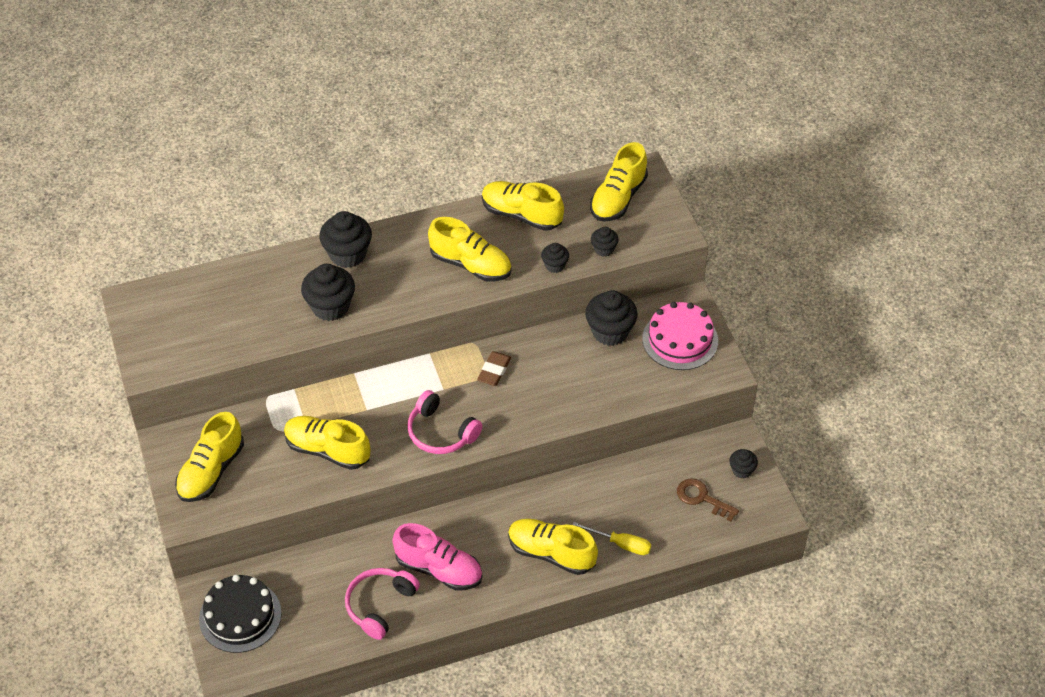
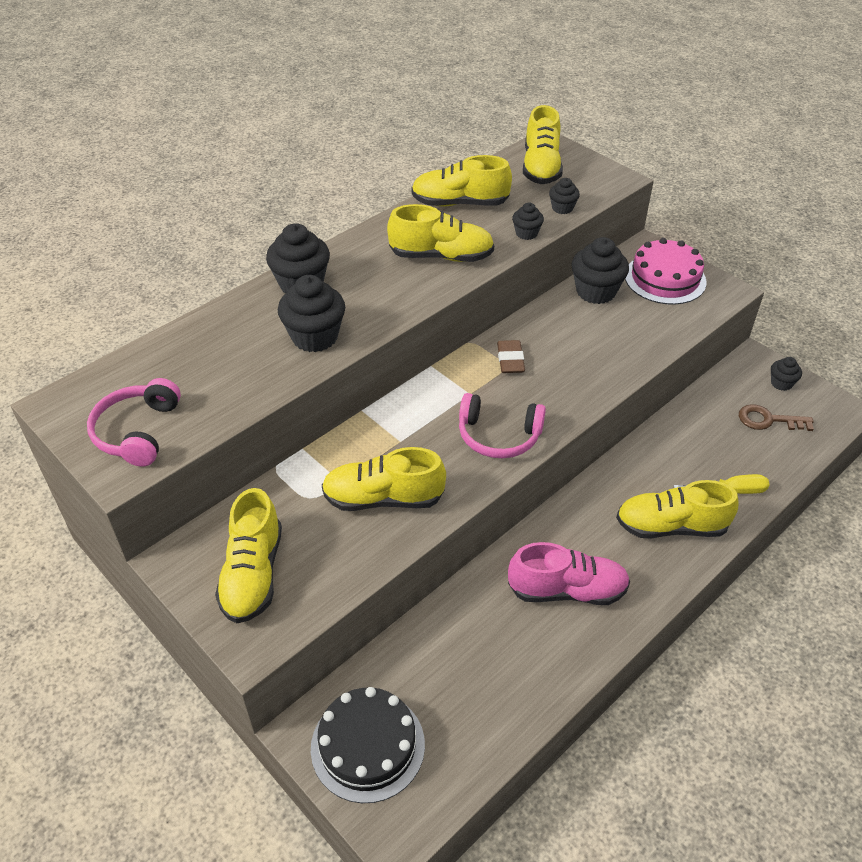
camera: 25 degrees left, 5 degrees down
pink headphones [345,568,420,640] -> pink headphones moved to [87,378,181,466]

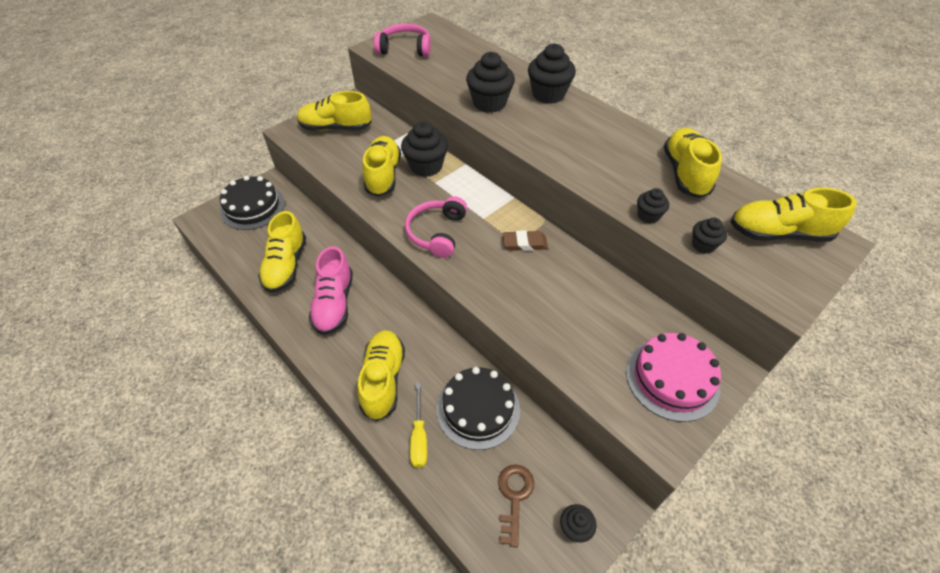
camera: 90 degrees right, 5 degrees up
yellow shoe [387,204,494,262] -> yellow shoe moved to [258,211,306,293]
black cupcake [572,237,629,304] -> black cupcake moved to [401,121,448,177]
none -> black cake [437,367,520,450]

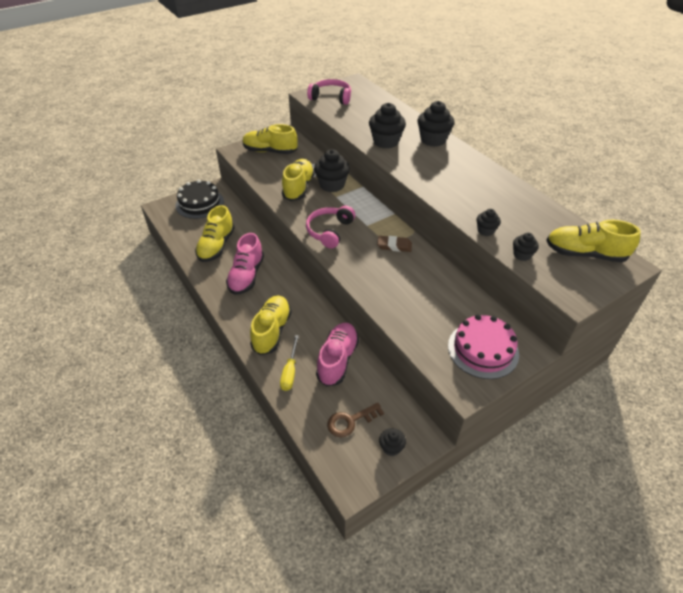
camera: 10 degrees right, 5 degrees down
black cake [437,367,520,450] -> pink shoe [316,323,359,386]
brown key [498,464,534,547] -> brown key turned 135 degrees counterclockwise [327,403,384,437]
yellow shoe [664,128,722,198] -> none

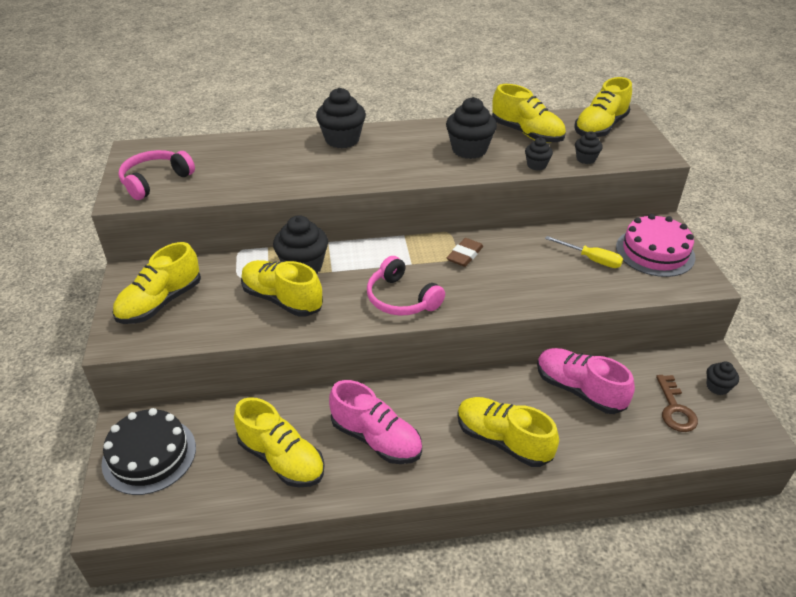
camera: 65 degrees left, 5 degrees down
yellow screwdriver [280,335,299,391] -> yellow screwdriver moved to [545,236,623,268]
black cupcake [369,103,406,149] -> black cupcake moved to [446,97,497,159]
none -> yellow shoe [492,84,566,143]

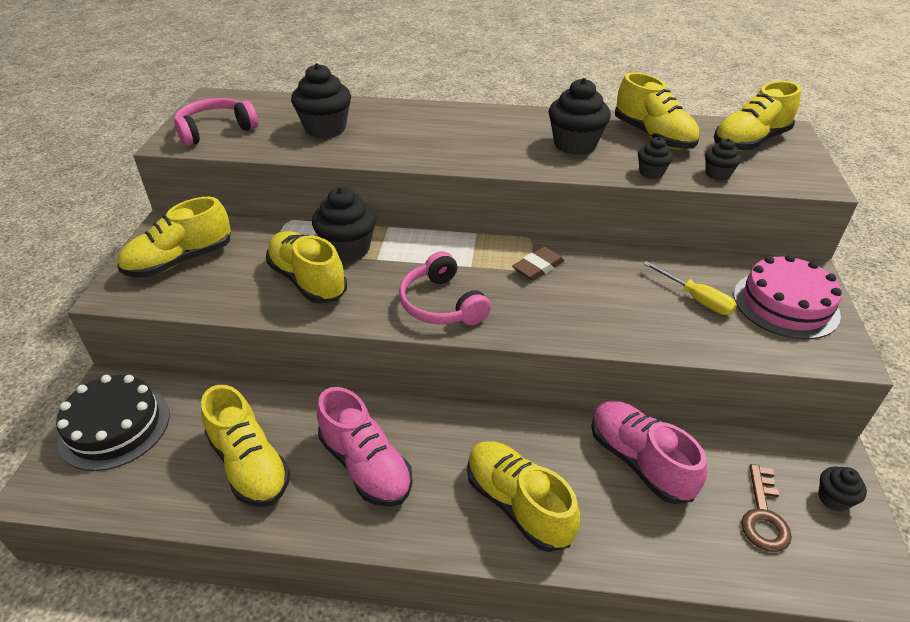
camera: 15 degrees right, 0 degrees up
black cupcake [316,88,366,148] -> black cupcake moved to [291,63,351,138]

